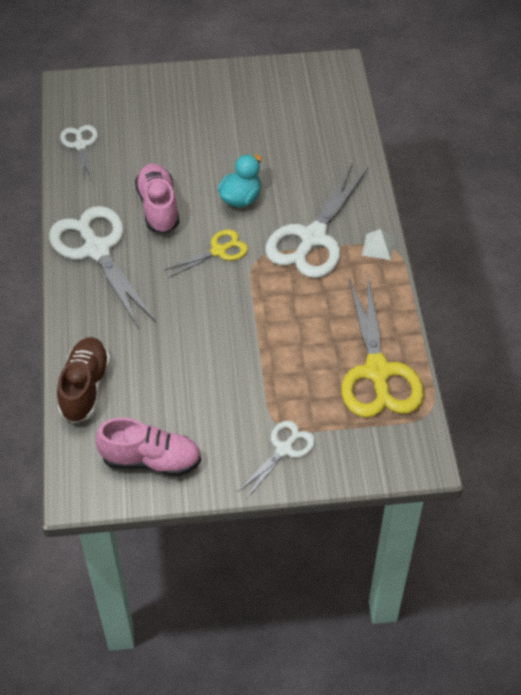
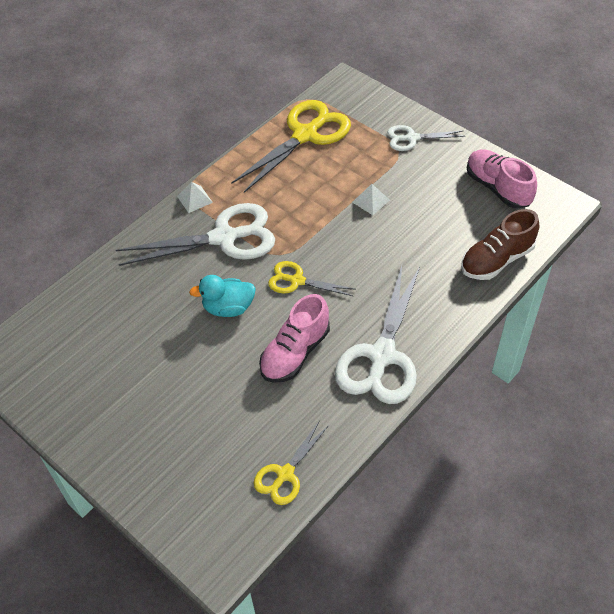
camera: 130 degrees left, 0 degrees up
white scissors [60,125,98,182] -> yellow scissors [254,422,329,505]
none -> white pyramid [352,184,390,215]

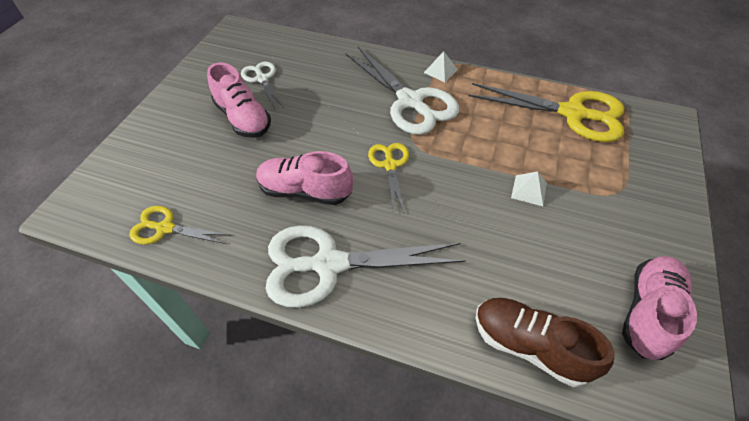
camera: 65 degrees right, 0 degrees up
turquoise duck [189,275,256,317] -> none
white scissors [387,125,465,151] -> white scissors moved to [241,61,284,109]
none -> pink shoe [207,63,271,138]

